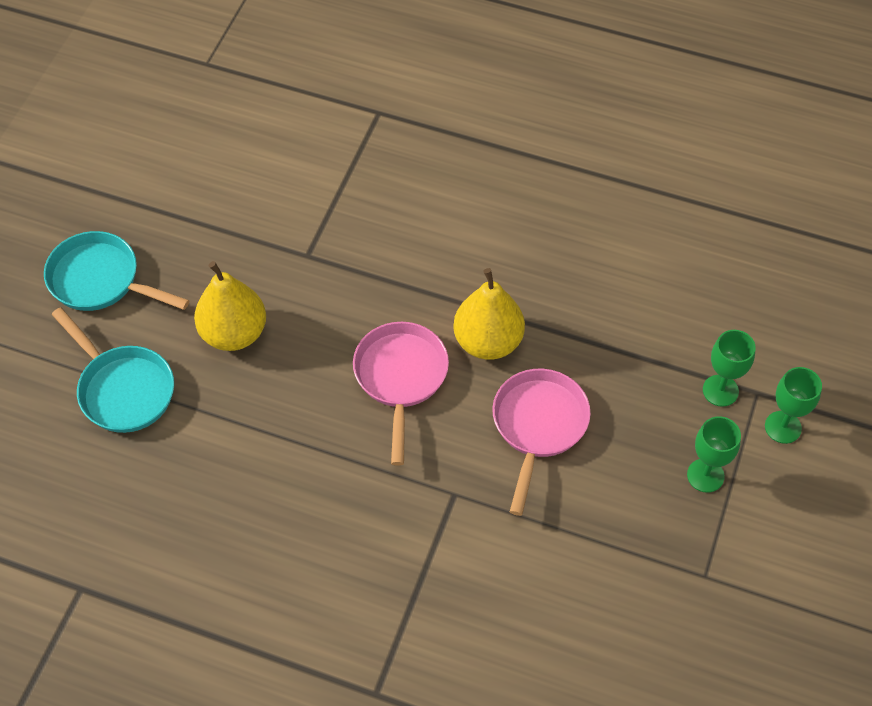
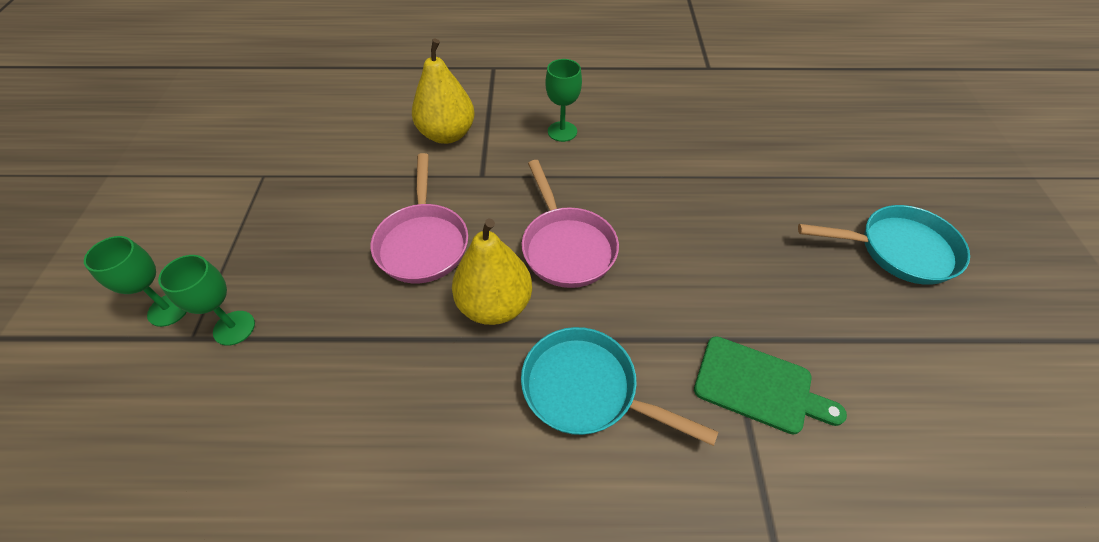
camera: 160 degrees right, 5 degrees down
turquoise pan [51,307,174,433] -> turquoise pan moved to [521,327,718,446]
yellow pear [194,261,266,351] -> yellow pear moved to [412,38,475,144]
green goblet [687,416,741,493] -> green goblet moved to [545,59,582,142]
none -> green cutting board [694,336,847,434]

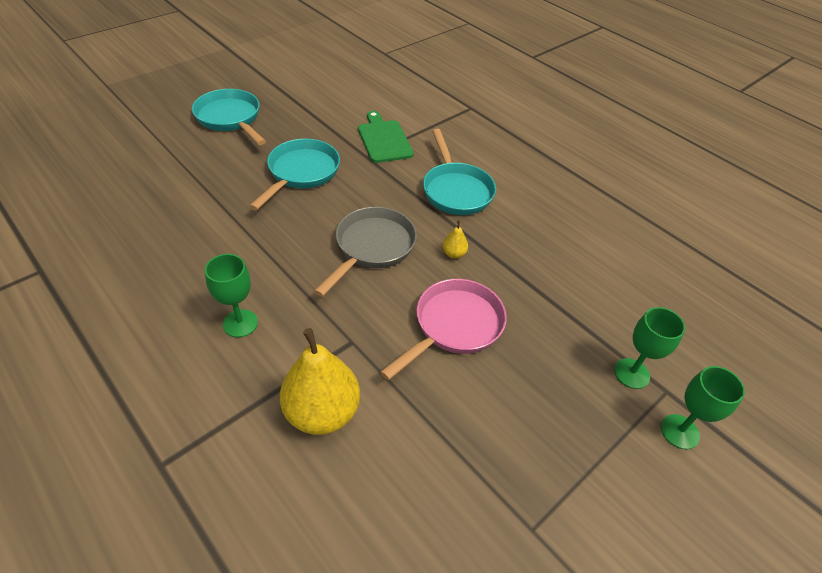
camera: 135 degrees left, 5 degrees down
yellow pear [452,219,532,325] -> yellow pear [443,220,468,259], size x0.42
pink pan [522,160,619,288] -> grey pan [314,207,417,297]
none -> turquoise pan [249,139,340,210]

